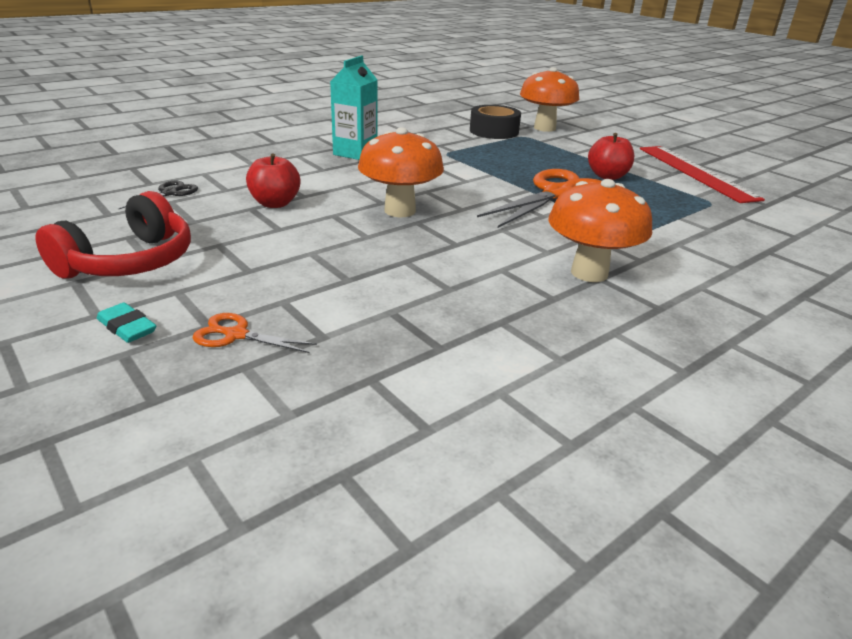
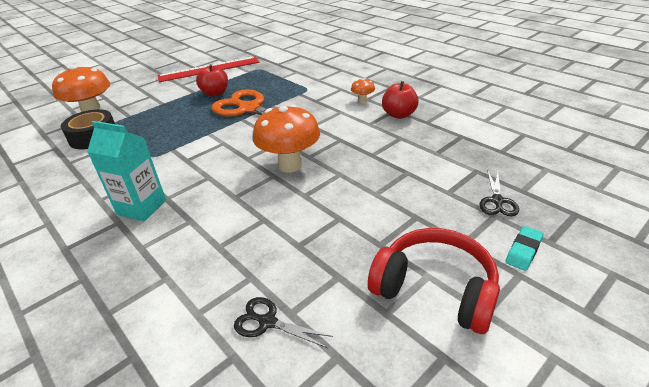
camera: 90 degrees left, 5 degrees up
orange scissors [192,313,317,353] -> black scissors [479,170,519,216]
red apple [246,153,301,208] -> red apple moved to [382,81,419,119]
orange mushroom [548,179,652,282] -> orange mushroom [351,78,375,103], size x0.46

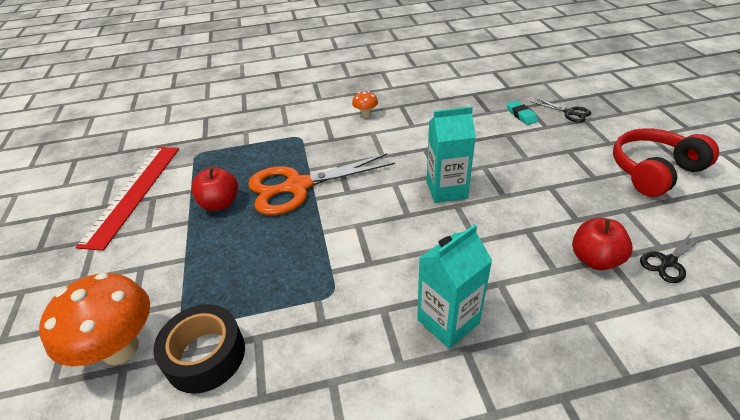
camera: 60 degrees left, 5 degrees up
orange mushroom [253,104,320,173] -> turquoise carton [427,106,476,203]
red apple [382,81,419,119] -> red apple moved to [572,218,633,270]
turquoise eraser [505,226,543,271] -> turquoise eraser moved to [507,100,538,125]

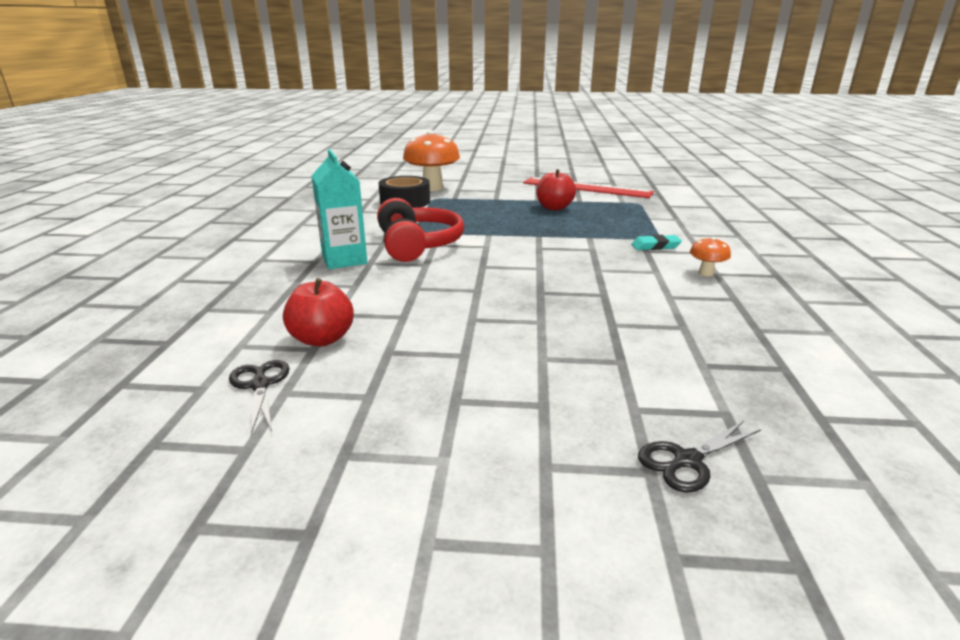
camera: 105 degrees right, 15 degrees down
orange scissors [248,153,395,215] -> none
turquoise carton [427,106,476,203] -> none
turquoise eraser [507,100,538,125] -> turquoise eraser moved to [631,235,682,250]
red headphones [613,128,719,197] -> red headphones moved to [377,198,464,262]

